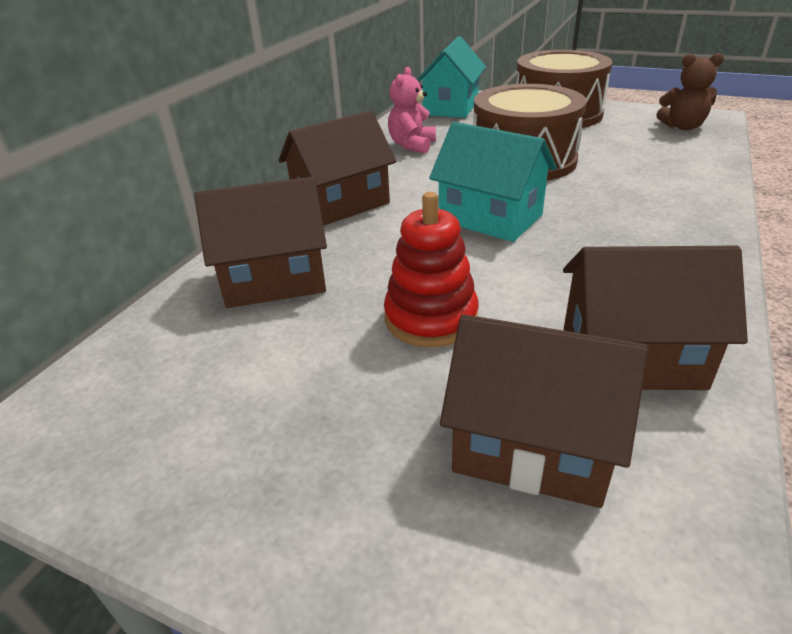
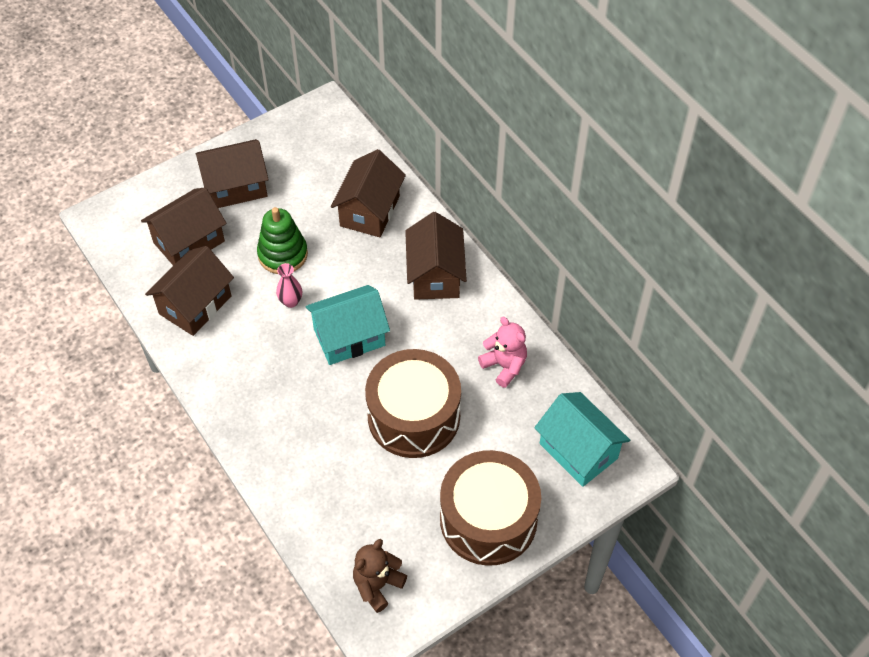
camera: 120 degrees right, 20 degrees up
red stacking toy [384,192,479,347] -> green stacking toy [257,207,308,274]
none -> brown house [196,139,269,208]
none -> pink vase [276,263,302,308]

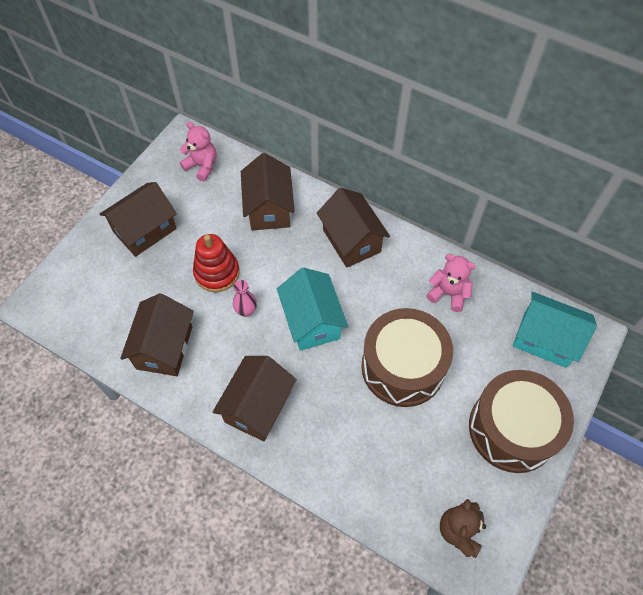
camera: 25 degrees left, 5 degrees up
brown house [141,187,226,266] -> brown house moved to [213,356,297,441]
green stacking toy [257,207,308,274] -> red stacking toy [193,234,240,292]
turquoise house [305,285,390,365] -> turquoise house turned 60 degrees counterclockwise [277,267,348,351]
none -> pink teddy bear [180,122,216,182]

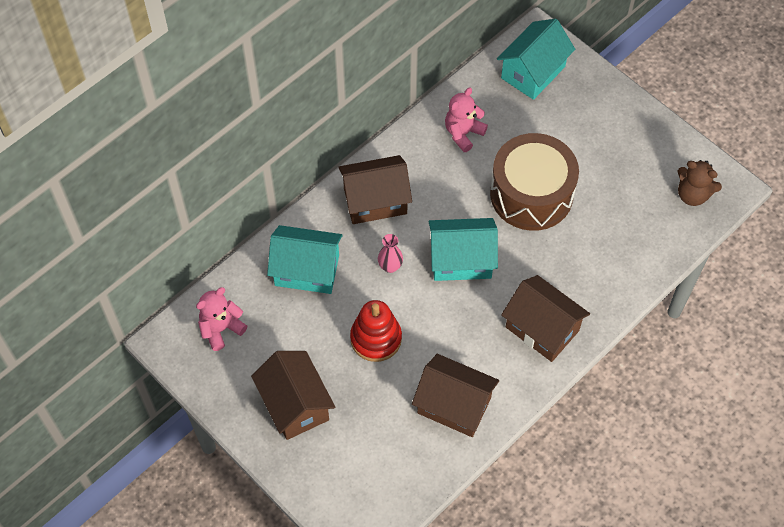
camera: 75 degrees left, 0 degrees up
pink vase [233,280,257,317] -> pink vase moved to [378,234,403,273]
brown house [241,153,295,230] -> turquoise house [267,225,343,294]
brown drum [469,370,574,473] -> none

